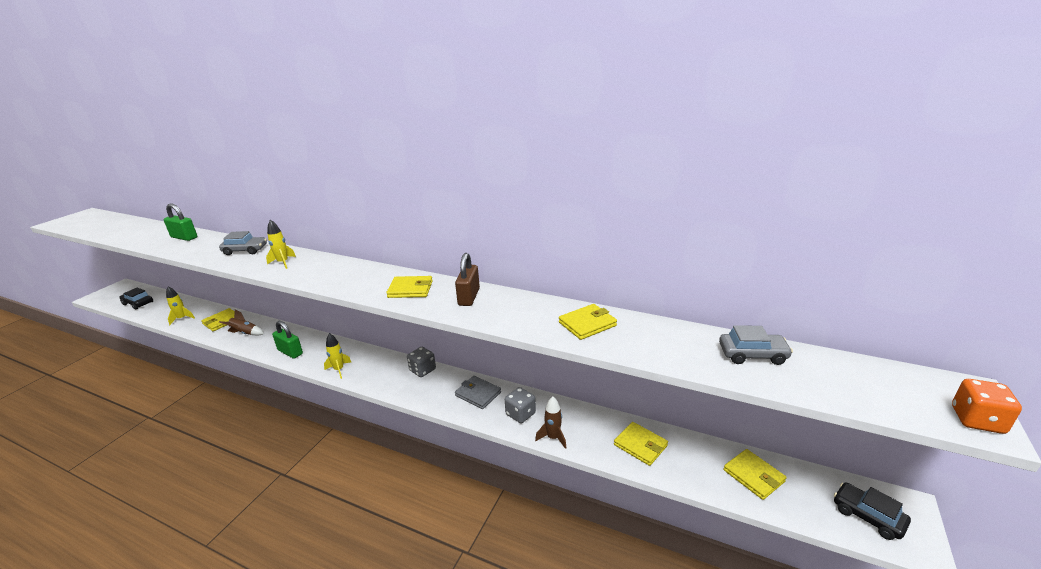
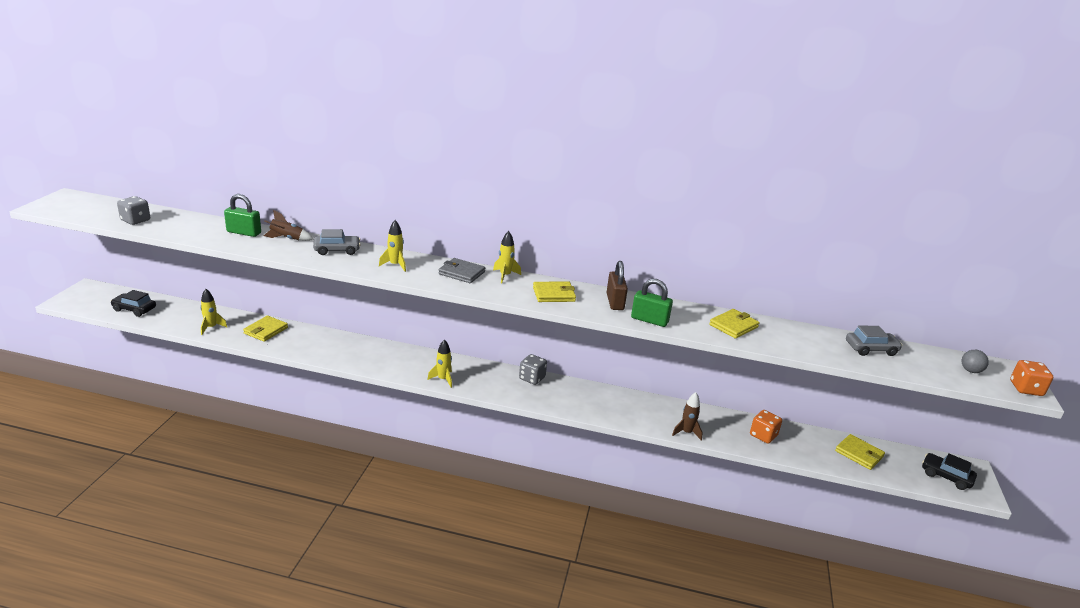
camera: 15 degrees left, 0 degrees up
brown rocket [219,309,264,335] -> brown rocket moved to [264,210,314,241]
green padlock [272,321,303,359] -> green padlock moved to [631,279,673,327]
grey wallet [455,376,501,409] -> grey wallet moved to [439,258,485,283]
grey dice [505,387,536,423] -> grey dice moved to [117,196,150,225]
yellow wallet [614,422,668,466] -> orange dice [750,410,782,444]
none -> yellow rocket [493,231,521,283]
none -> grey ball [962,350,989,373]

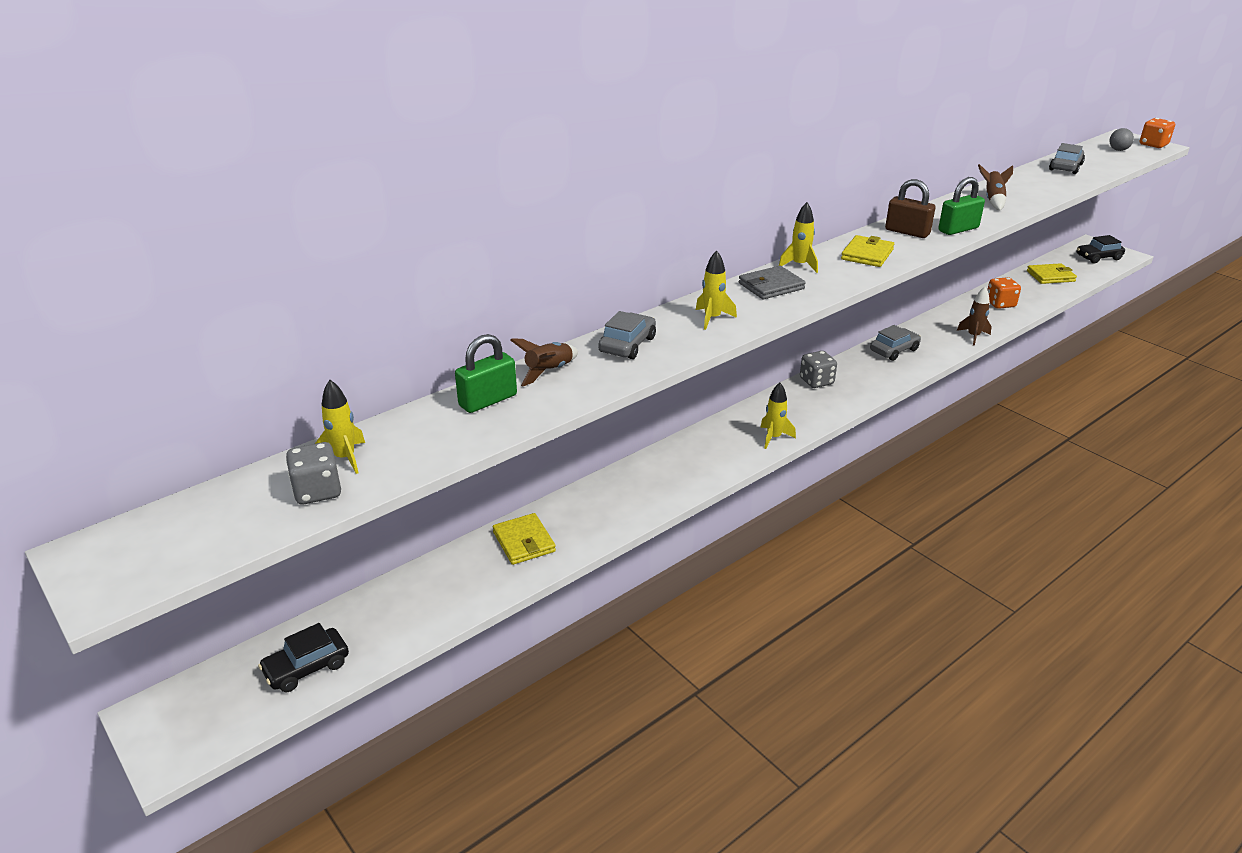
camera: 50 degrees left, 5 degrees up
yellow rocket [200,289,227,335] -> yellow rocket moved to [315,380,365,474]
yellow wallet [709,309,760,339] -> brown rocket [978,164,1013,210]
none -> grey car [870,325,921,361]

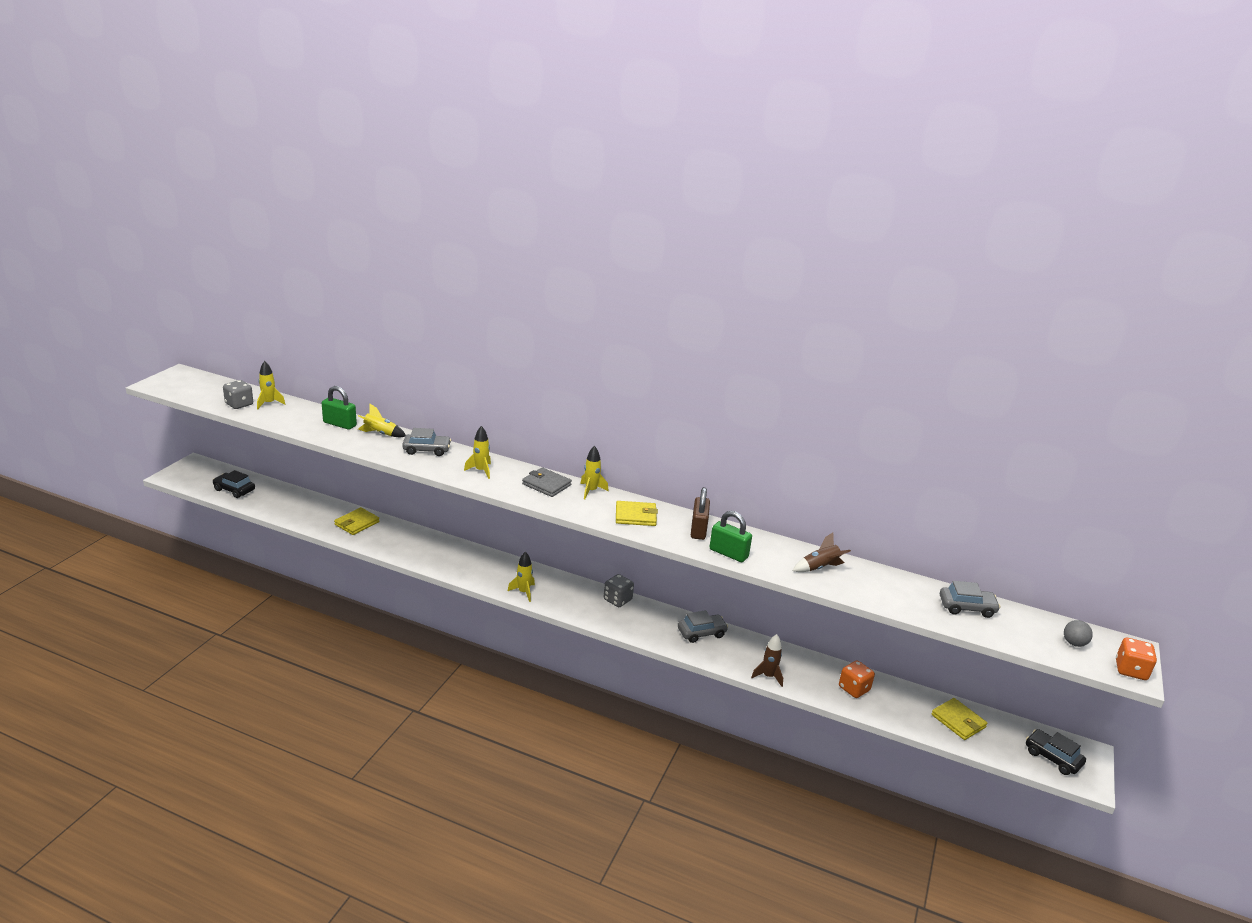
camera: 60 degrees right, 5 degrees down
brown rocket [510,339,578,386] -> yellow rocket [358,403,406,437]
grey car [870,325,921,361] -> grey car turned 45 degrees counterclockwise [678,610,728,643]

